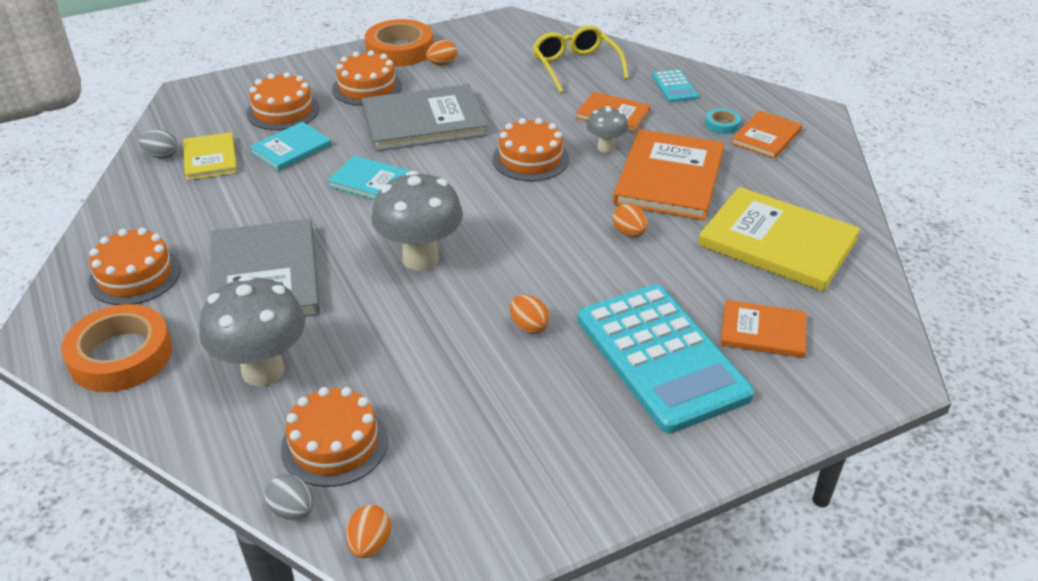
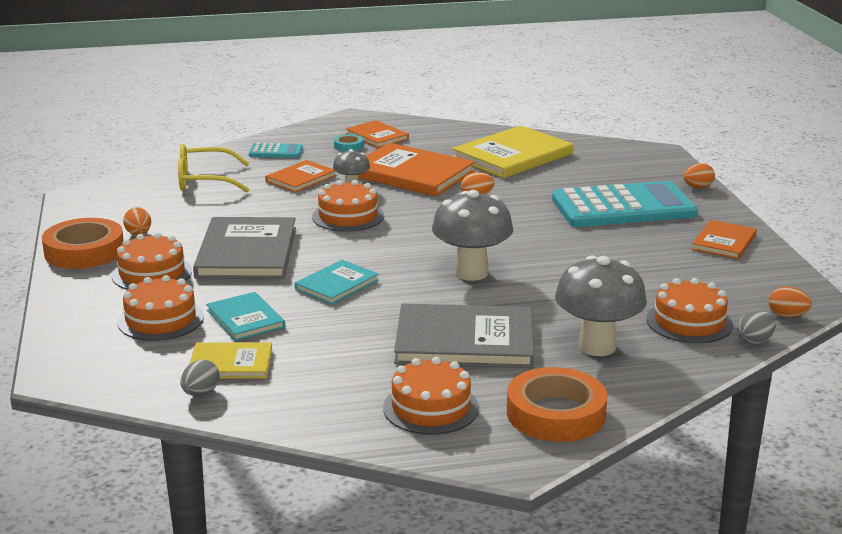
camera: 75 degrees left, 15 degrees down
orange egg [510,295,550,334] -> orange egg moved to [683,163,715,188]
orange book [720,300,806,358] -> orange book moved to [692,220,757,259]

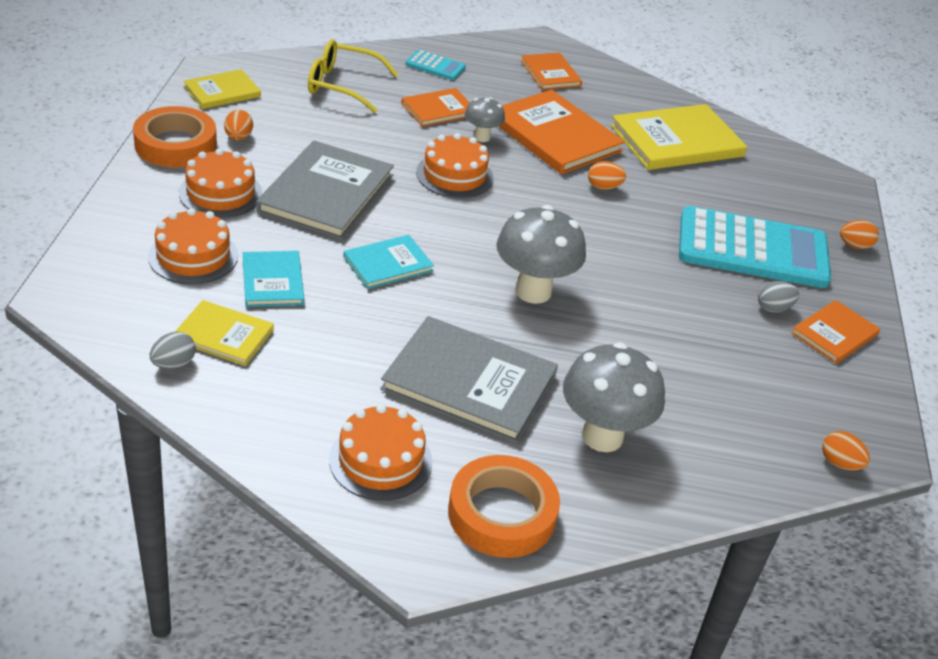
camera: 15 degrees right, 15 degrees up
turquoise tape [334,134,364,152] -> none
orange cake [646,278,733,343] -> none
grey egg [737,311,776,345] -> grey egg moved to [758,281,799,312]
none -> yellow book [184,69,261,109]

